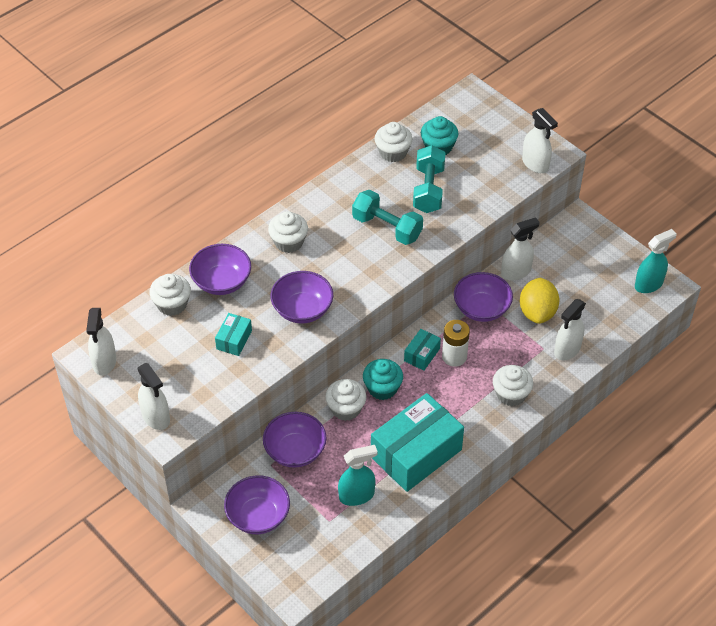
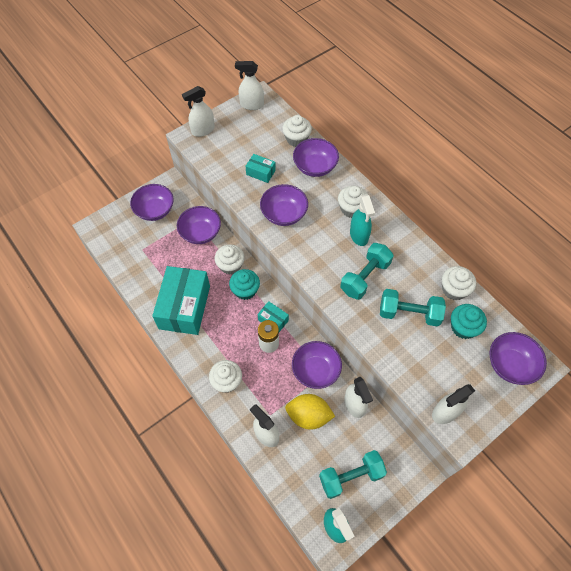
camera: 95 degrees right, 10 degrees up
turquoise spray bottle [338,445,378,506] -> turquoise spray bottle moved to [350,194,375,246]
turquoise box [371,393,464,492] -> turquoise box turned 45 degrees clockwise [152,266,210,335]
none -> turquoise dumbbell [319,450,387,499]
none -> purple bowl [490,332,547,385]

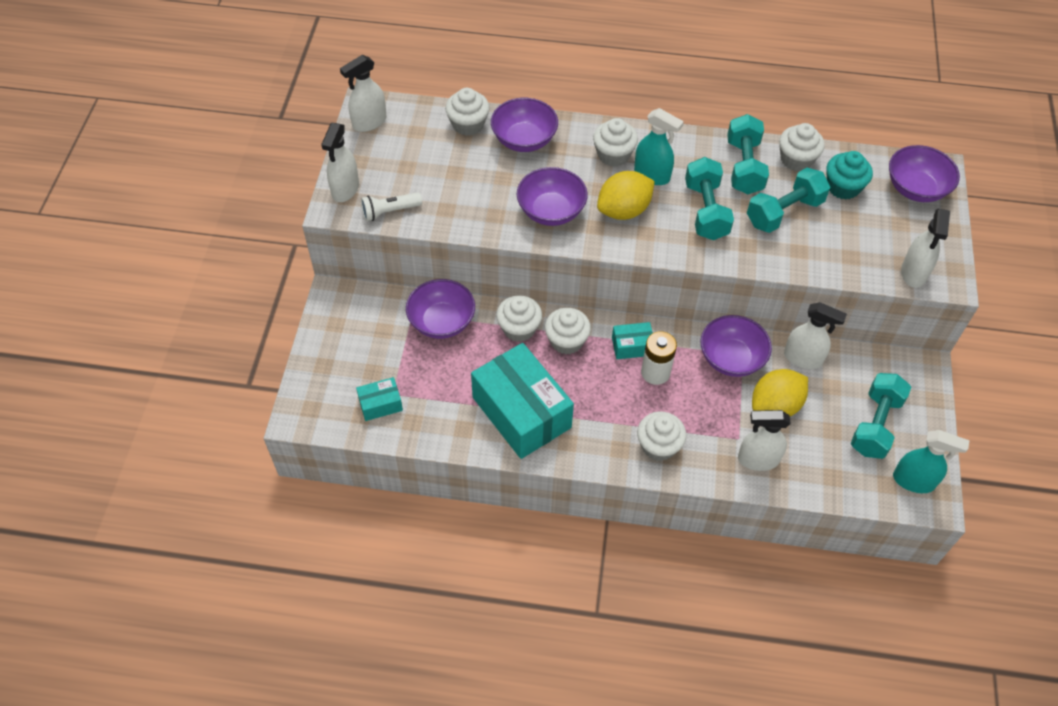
camera: 45 degrees left, 5 degrees down
purple bowl [130,184,174,221] -> none
turquoise cupcake [229,269,260,300] -> white cupcake [545,308,591,354]
turquoise box [246,154,276,183] -> turquoise box moved to [356,377,403,421]
none -> white flashlight [361,192,422,221]
none -> yellow lemon [597,171,655,220]
none -> turquoise dumbbell [727,114,769,195]

